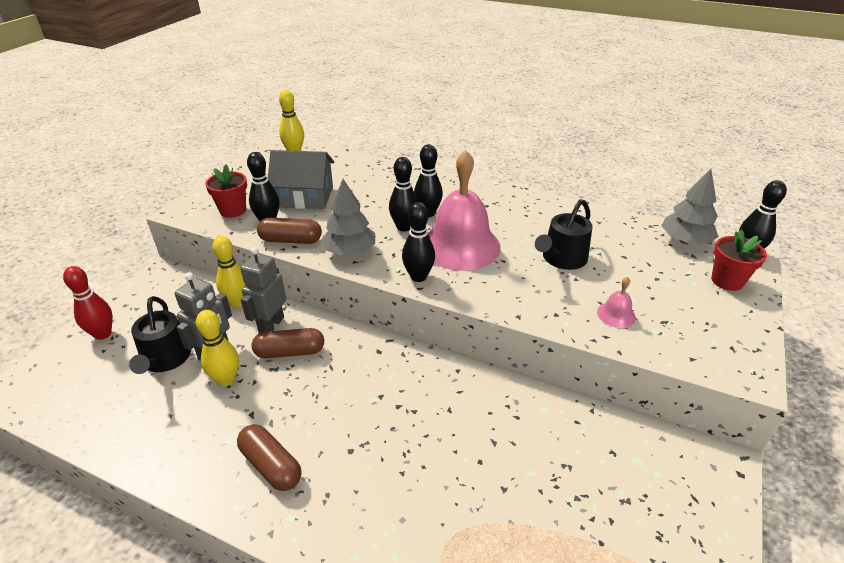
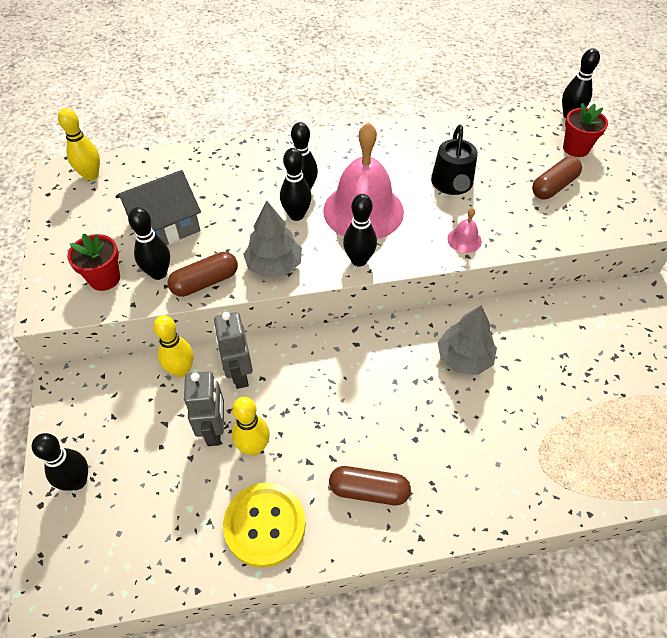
camera: 35 degrees left, 15 degrees up
red bowling pin [63,266,113,340] -> black bowling pin [32,433,88,491]
black watering can [129,296,191,374] -> none
brown capsule [252,328,324,358] -> brown capsule moved to [532,157,582,199]
pink bell [597,277,636,328] -> pink bell moved to [447,208,482,253]
grey tree [661,169,719,244] -> grey tree moved to [438,305,497,375]
none -> yellow button [223,482,306,568]

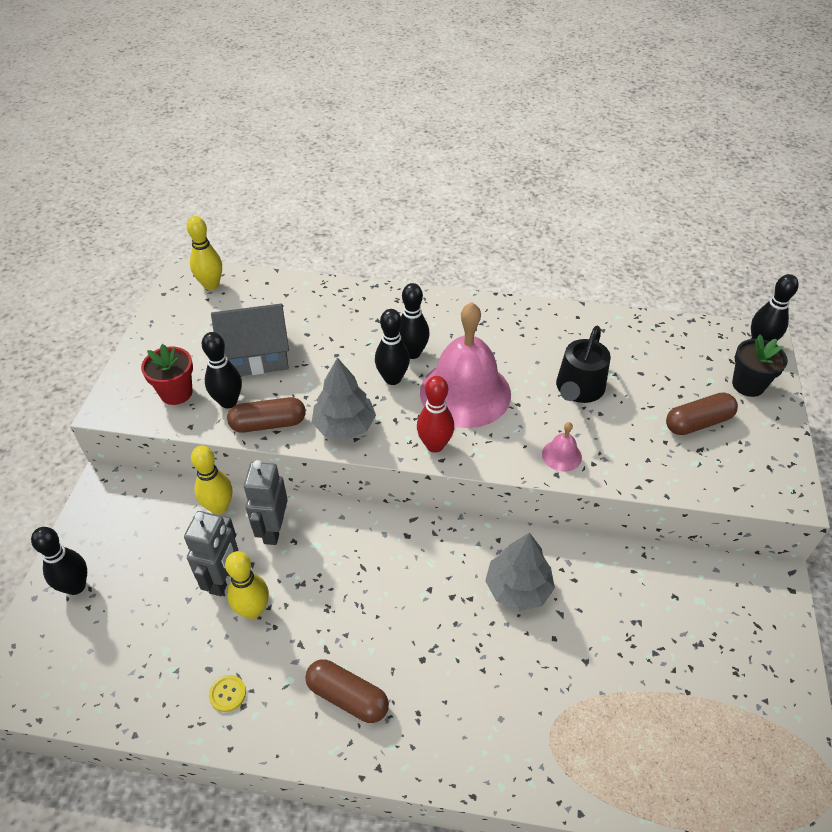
camera: 20 degrees right, 5 degrees down
yellow button [223,482,306,568] -> yellow button [209,675,246,712], size x0.41
black bowling pin [343,194,377,267] -> red bowling pin [417,376,454,453]
red flower pot [563,103,608,157] -> black flower pot [732,335,788,397]

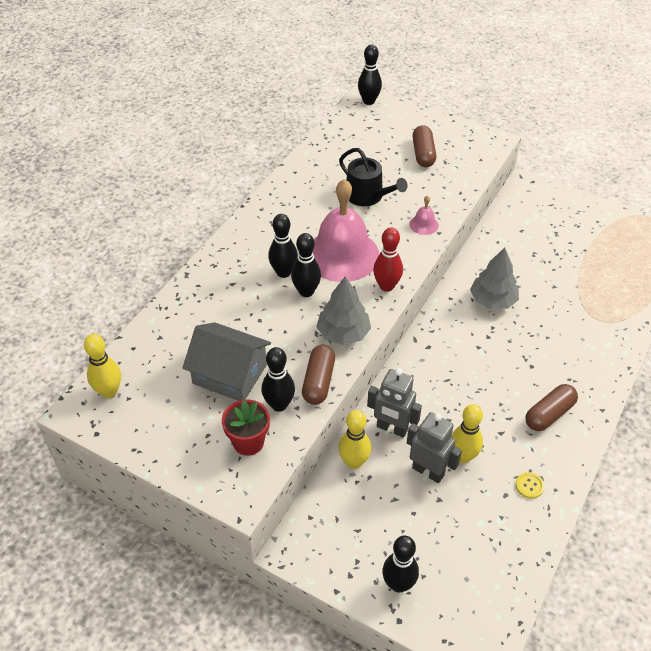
camera: 70 degrees left, 0 degrees up
grey house [211,304,289,376] -> grey house turned 75 degrees counterclockwise [183,322,271,401]
black flower pot [732,335,788,397] -> none

